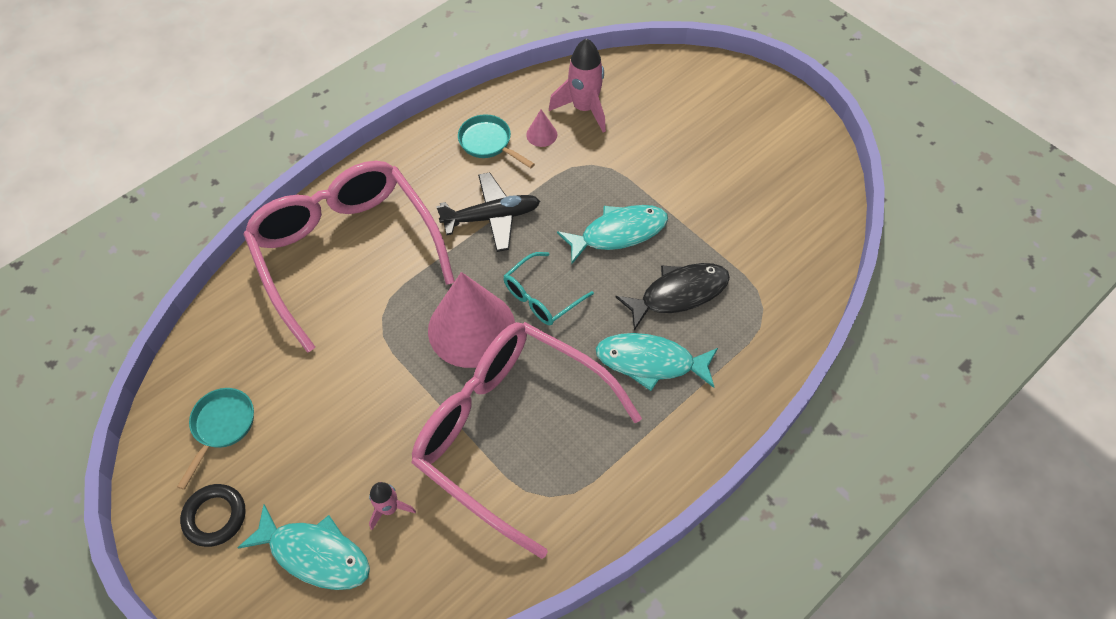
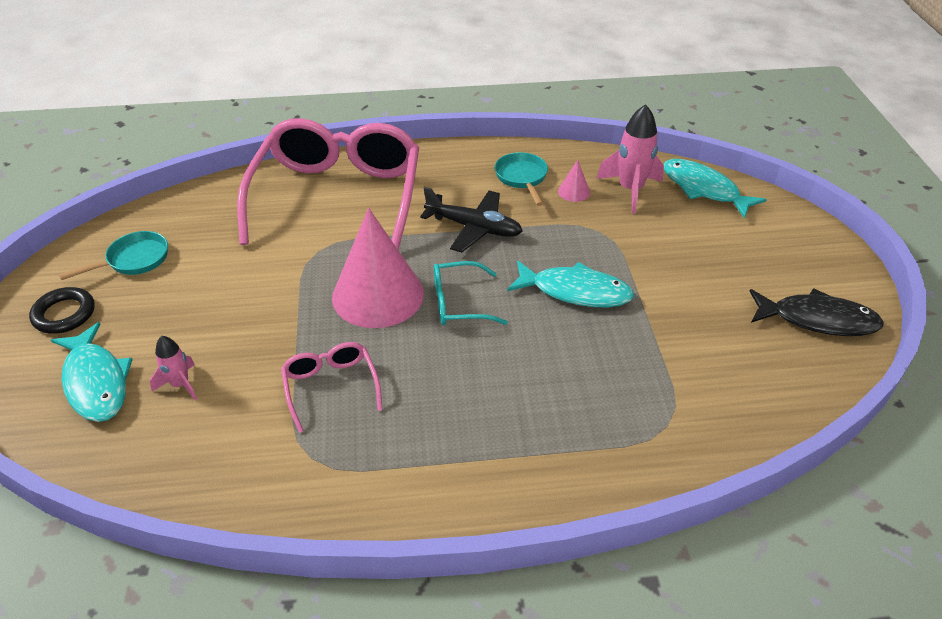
camera: 35 degrees right, 15 degrees down
pink glasses [411,322,642,559] -> pink glasses [281,342,382,433], size x0.43
turquoise fish [596,333,718,391] -> turquoise fish moved to [663,159,767,218]
black fish [615,263,730,331] -> black fish moved to [750,288,884,336]

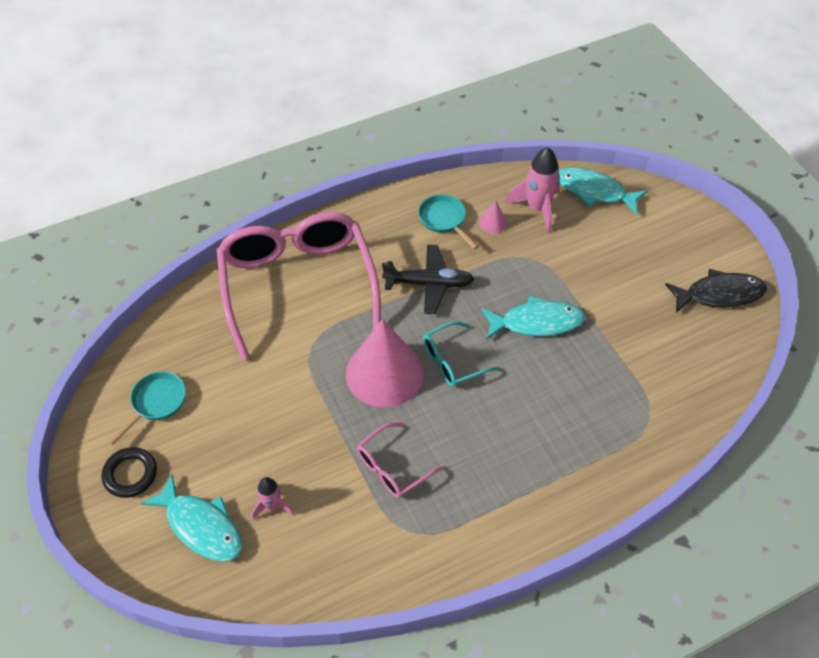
camera: 20 degrees left, 10 degrees up
pink glasses [281,342,382,433] -> pink glasses turned 90 degrees counterclockwise [357,423,444,498]

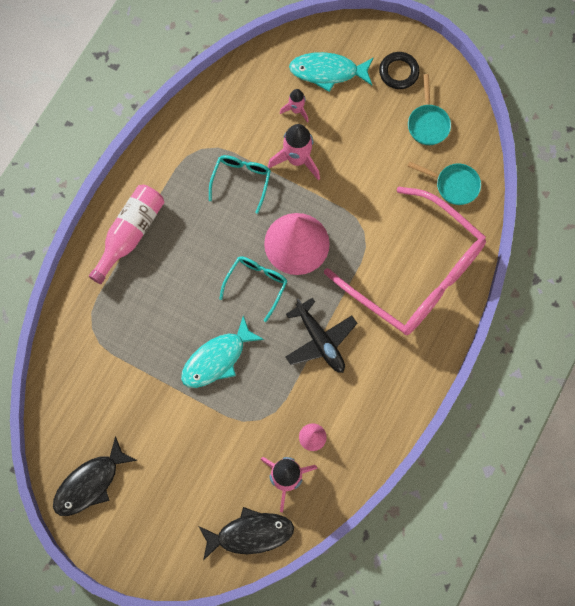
camera: 145 degrees right, 20 degrees up
pink glasses [357,423,444,498] -> turquoise glasses [209,155,271,214]
black plane [382,245,474,314] -> black plane turned 90 degrees counterclockwise [286,297,357,373]
turquoise pan [418,195,479,249] -> turquoise pan moved to [408,161,481,205]
turquoise fish [558,167,647,214] -> black fish [199,507,294,561]
none -> pink bottle [89,185,164,284]
none -> pink rocket [268,124,320,180]

